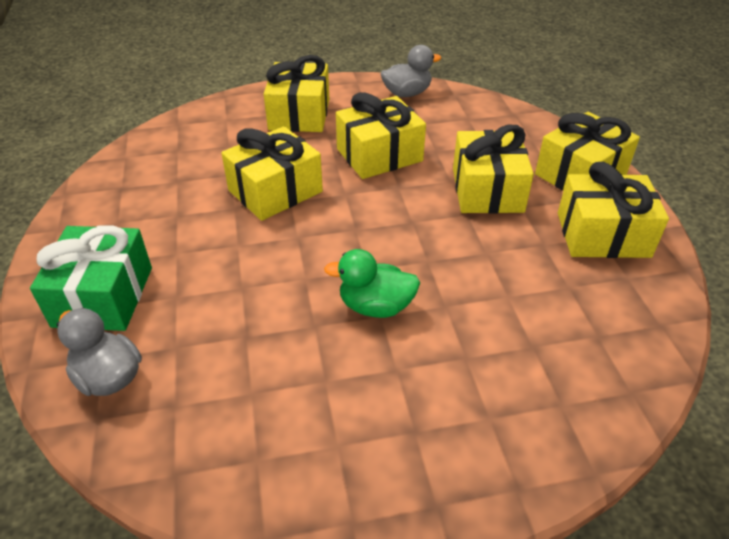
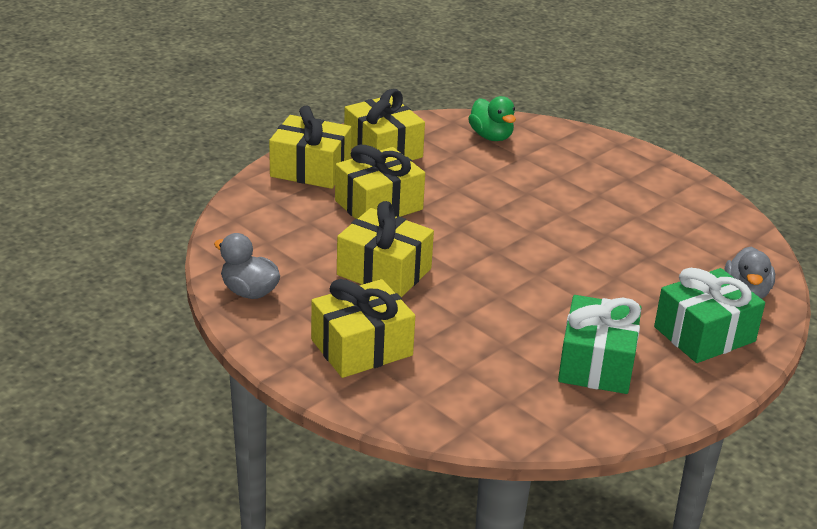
camera: 125 degrees left, 10 degrees down
yellow gift [221,126,323,221] -> none
green duck [324,249,420,318] -> green duck moved to [468,96,516,141]
none -> green gift [558,295,642,394]

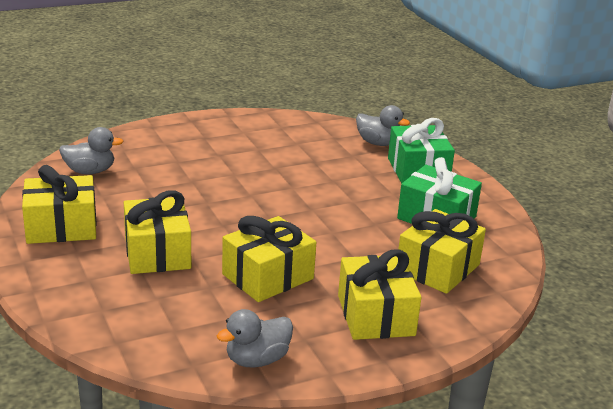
camera: 70 degrees left, 5 degrees down
yellow gift [269,105,351,189] -> yellow gift moved to [398,209,486,294]
green duck [468,96,516,141] -> grey duck [59,127,124,174]

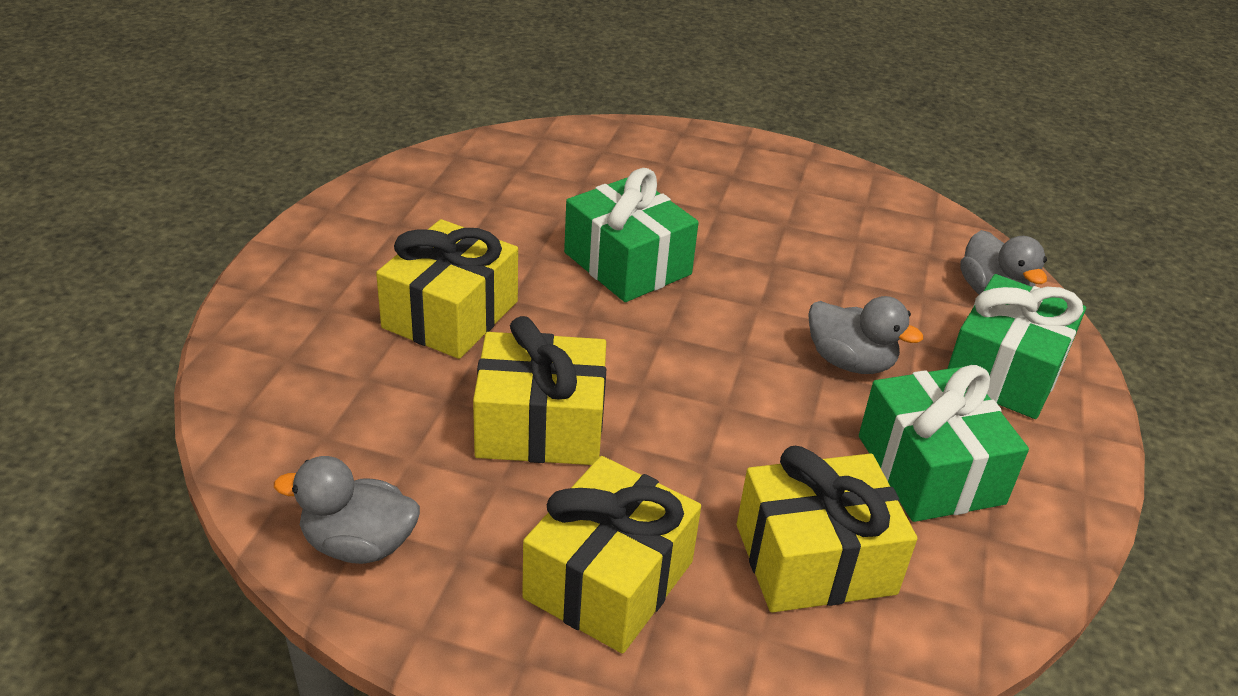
camera: 40 degrees right, 10 degrees up
yellow gift [22,165,97,244] -> none
grey duck [59,127,124,174] -> grey duck moved to [808,296,923,374]
none -> green gift [564,168,699,302]

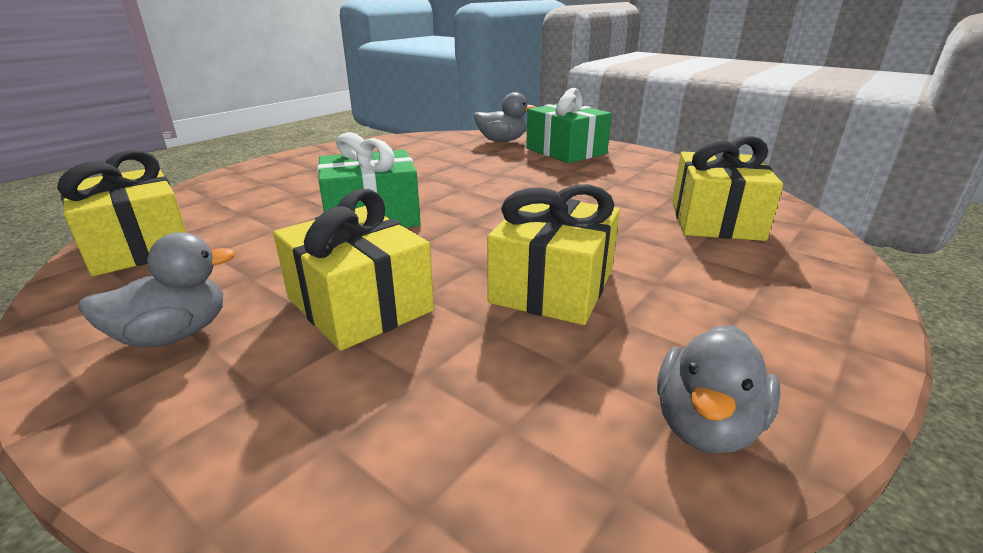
camera: 65 degrees left, 10 degrees down
yellow gift [522,456,701,654] -> yellow gift moved to [57,150,187,276]
grey duck [808,296,923,374] -> grey duck moved to [78,232,236,347]
green gift [859,365,1029,522] -> none

